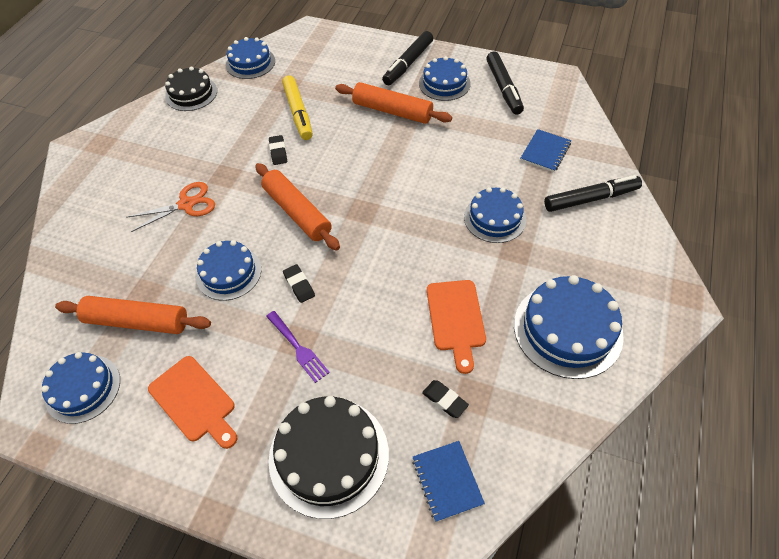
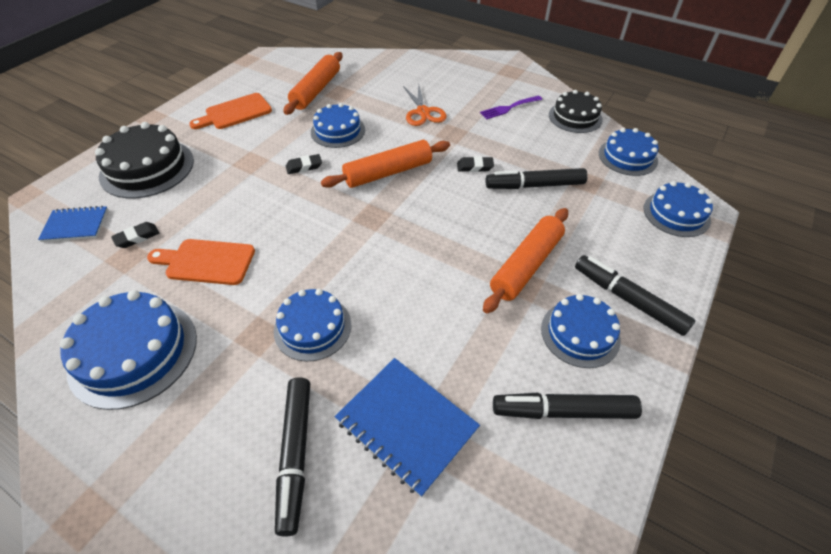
camera: 100 degrees right, 5 degrees down
blue cake [41,352,120,424] -> blue cake moved to [643,181,713,237]
purple fork [266,311,330,383] -> purple fork moved to [480,95,542,119]
yellow marker [282,75,313,140] -> black marker [485,168,588,189]
blue notebook [520,129,571,172] -> blue notebook [335,358,480,497], size x1.59

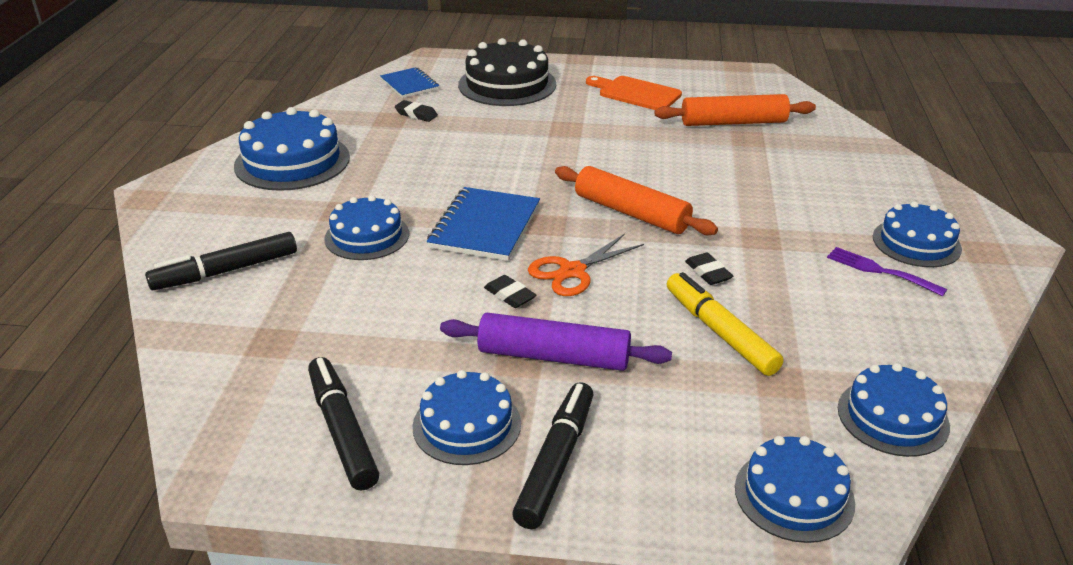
camera: 65 degrees right, 15 degrees down
orange cutting board [147,239,255,285] -> none
black eraser [286,154,322,174] -> black eraser moved to [484,275,536,308]
blue cake [311,103,365,148] -> blue cake moved to [873,201,962,267]
blue notebook [335,358,480,497] -> blue notebook moved to [427,187,540,261]
orange scissors [403,85,447,126] -> orange scissors moved to [528,234,644,296]
orange rolling pin [483,208,568,314] -> purple rolling pin [440,313,672,371]
black marker [485,168,588,189] -> yellow marker [667,272,783,376]
black cake [549,90,603,133] -> none

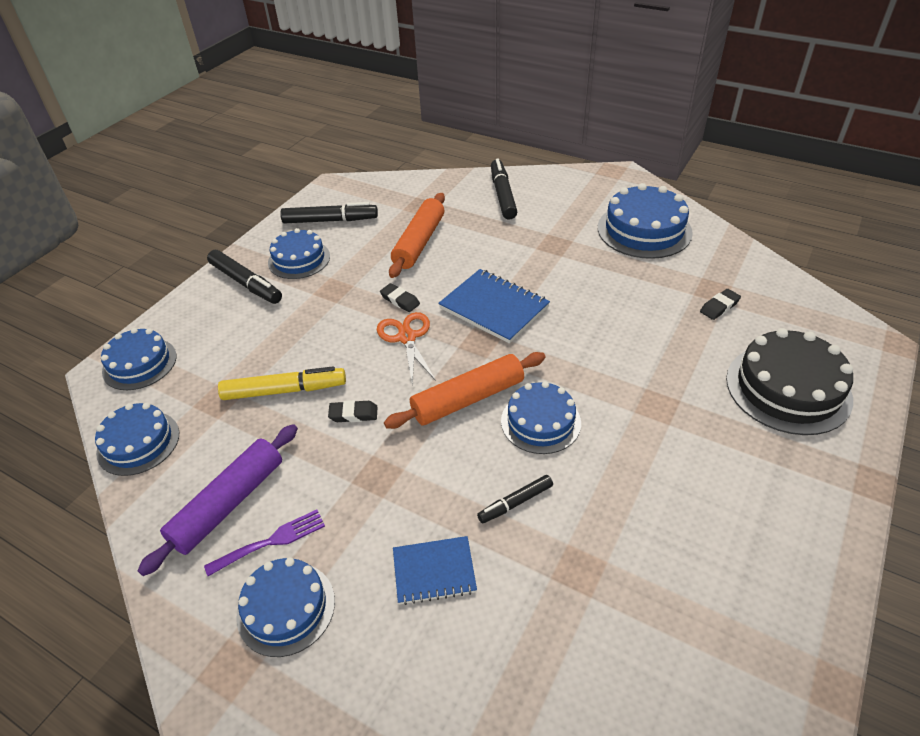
camera: 115 degrees right, 10 degrees up
blue cake [324,195,409,260] -> blue cake moved to [501,381,581,454]
blue notebook [380,67,439,98] -> blue notebook moved to [393,536,477,605]
purple rolling pin [440,313,672,371] -> purple rolling pin moved to [138,424,298,576]
black eraser [484,275,536,308] -> black eraser turned 60 degrees clockwise [380,283,420,312]
orange cutting board [586,76,682,110] -> none
orange rolling pin [655,94,816,126] -> orange rolling pin moved to [389,193,445,278]
none -> black marker [477,475,553,523]

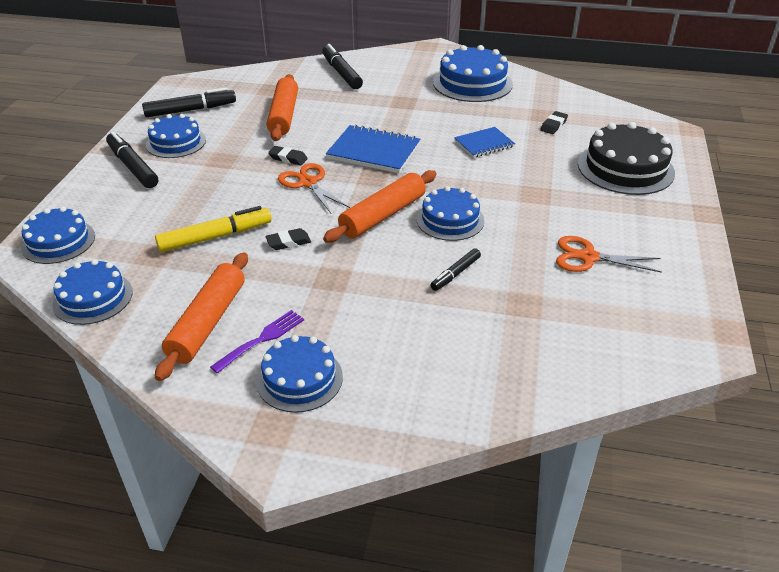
camera: 20 degrees left, 5 degrees down
purple rolling pin [138,424,298,576] -> orange rolling pin [155,252,248,381]
black marker [207,250,282,304] -> black marker turned 150 degrees counterclockwise [106,131,158,188]
blue notebook [393,536,477,605] -> blue notebook moved to [454,127,515,158]
none -> orange scissors [556,236,662,273]

